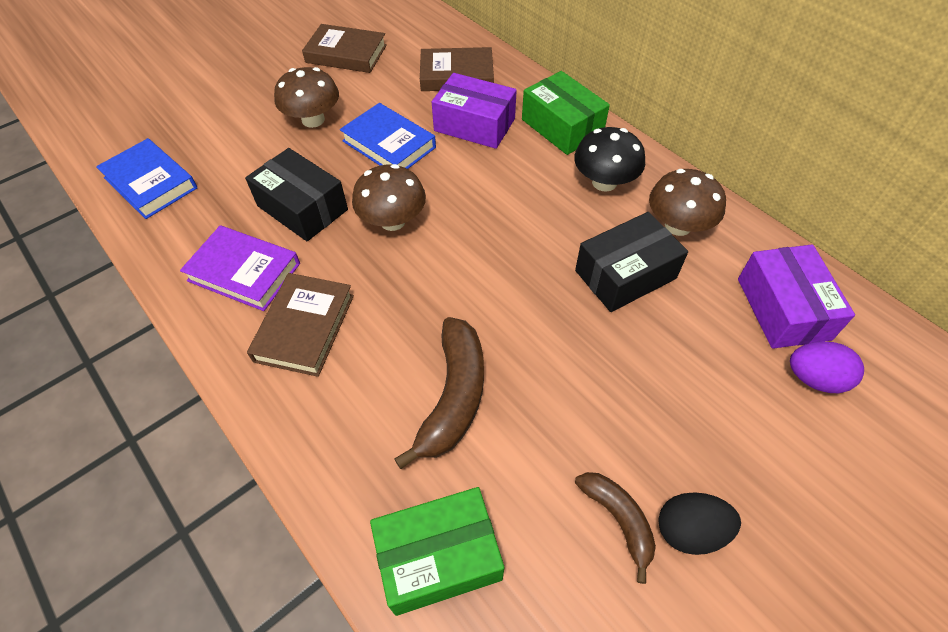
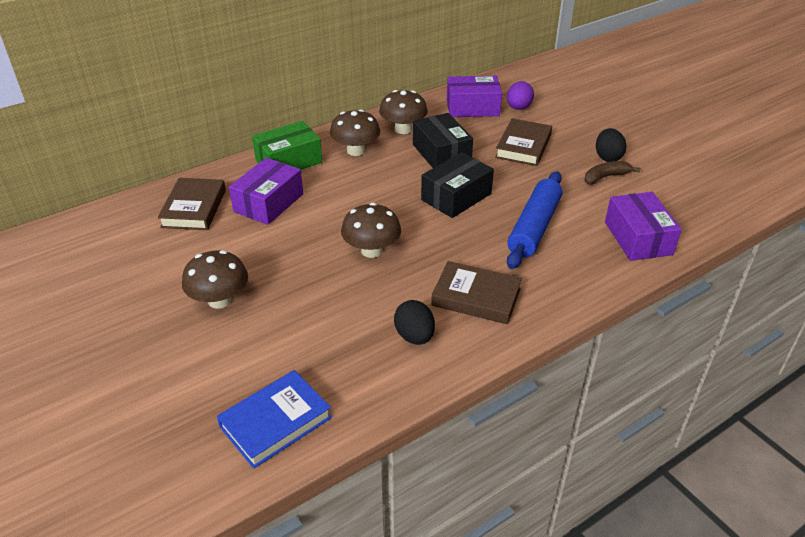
camera: 85 degrees left, 15 degrees down
purple book [180,225,300,311] -> black egg [394,300,435,345]
black box [245,148,348,241] -> black box moved to [421,152,494,218]
brown book [302,24,387,73] -> brown book moved to [495,118,552,166]
blue book [340,103,436,169] -> none
green box [370,487,504,616] -> purple box [605,192,682,261]
brown banana [394,317,484,469] -> blue rolling pin [507,171,562,269]
black mushroom [574,127,645,192] -> brown mushroom [330,109,380,156]

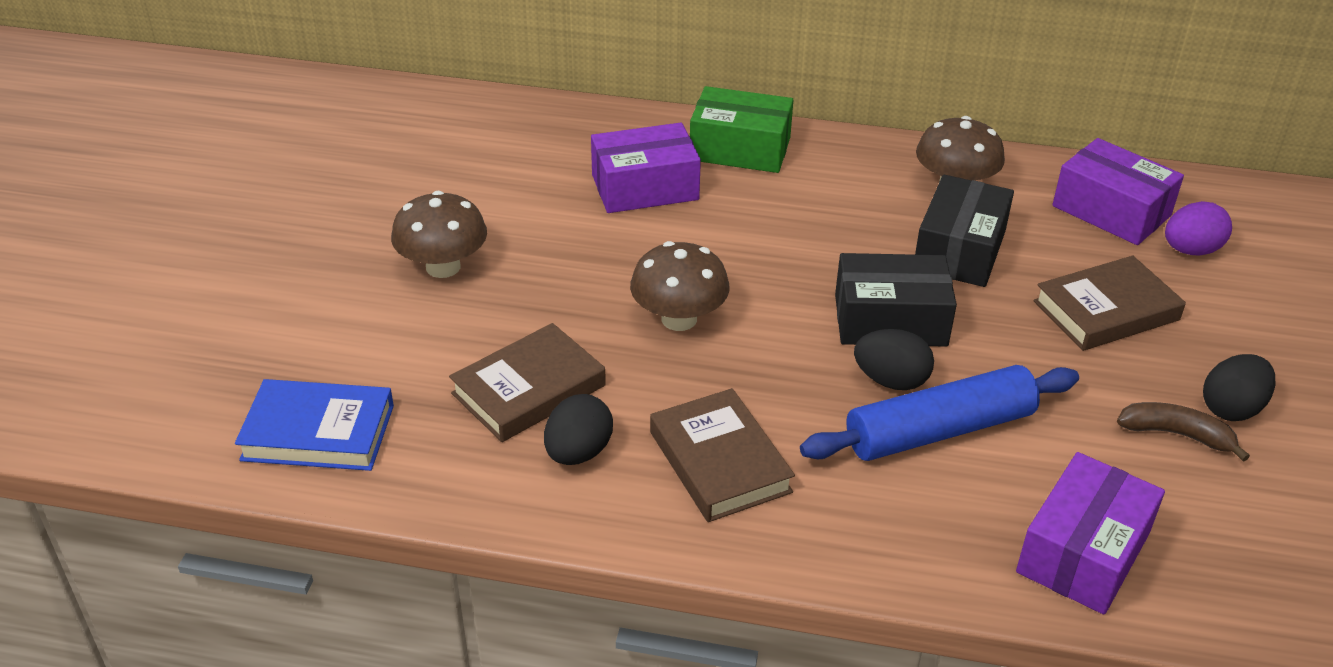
camera: 45 degrees right, 0 degrees up
brown book [158,178,226,230] -> brown book moved to [449,323,606,442]
brown mushroom [330,109,380,156] -> none
none -> black egg [854,329,934,390]

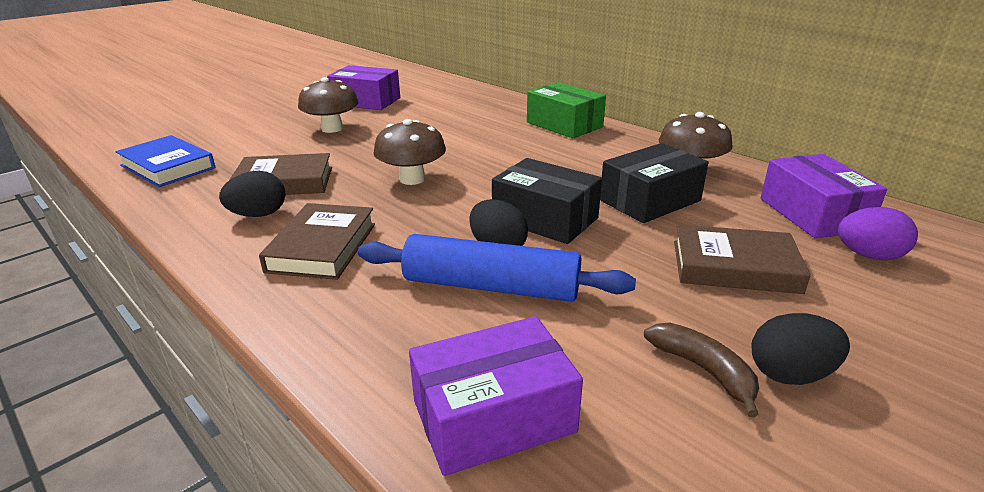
camera: 35 degrees right, 10 degrees down
purple box [591,123,701,213] -> purple box moved to [327,65,400,110]

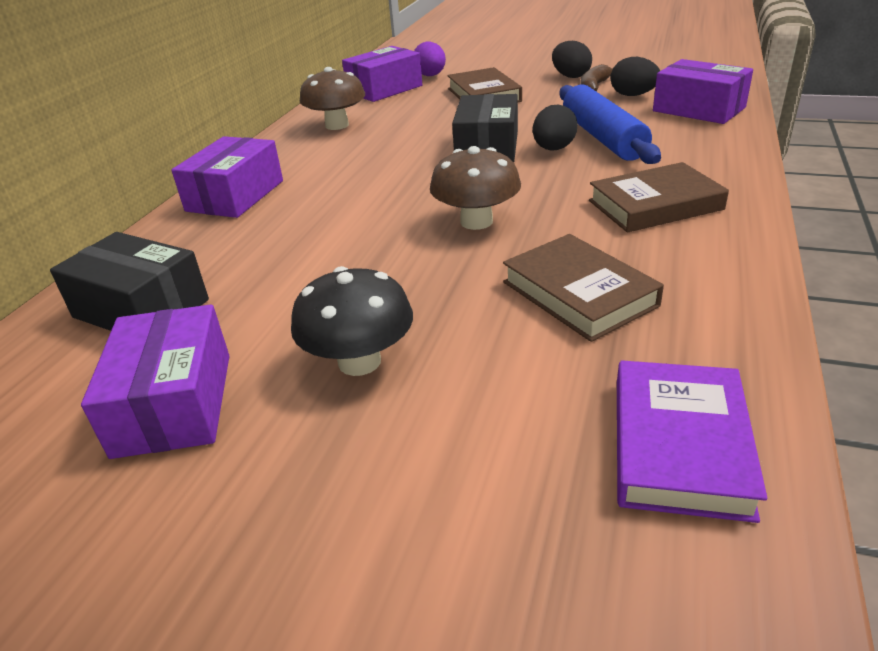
camera: 115 degrees left, 5 degrees up
blue book [115,135,215,187] -> purple book [617,361,767,523]
black egg [219,171,285,217] -> black egg moved to [610,57,660,96]
brown mushroom [298,77,359,133] -> black mushroom [291,266,413,376]
green box [527,82,606,138] -> purple box [171,136,283,218]
black box [600,143,708,223] -> black box moved to [50,232,209,331]

